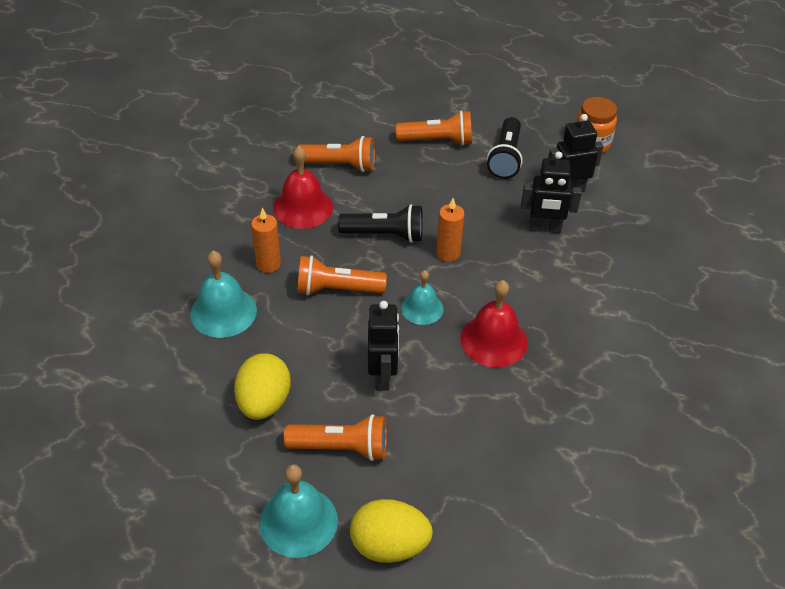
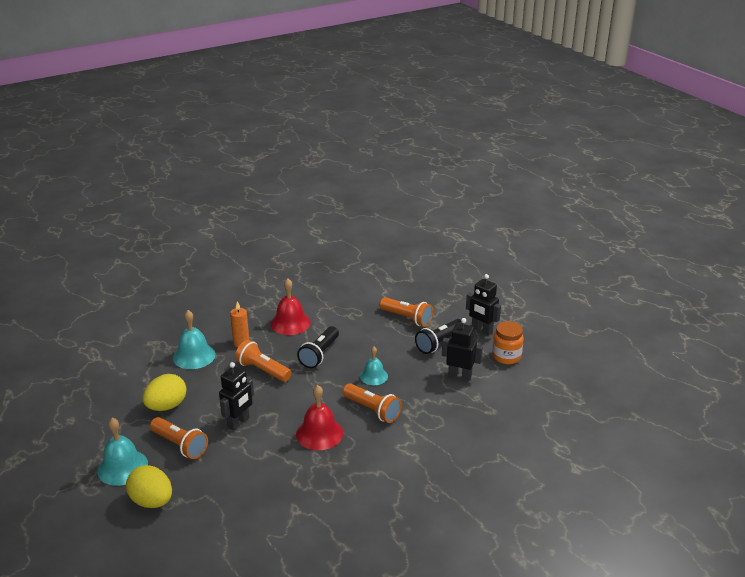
camera: 35 degrees right, 15 degrees down
orange flashlight [296,136,375,172] -> orange flashlight moved to [343,383,402,423]
black flashlight [338,204,423,243] -> black flashlight turned 75 degrees clockwise [297,326,339,368]
turquoise bell [401,270,443,325] -> turquoise bell moved to [360,347,388,385]
orange candle [436,198,465,262] -> none
black robot [521,151,582,233] -> black robot moved to [466,274,501,335]

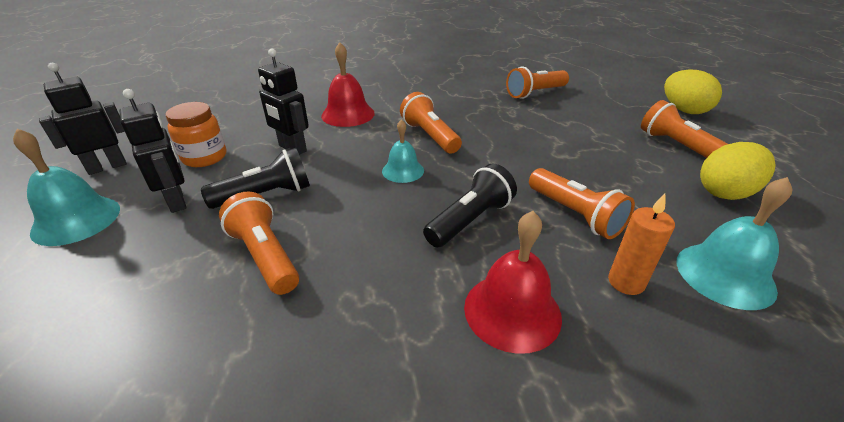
camera: 160 degrees left, 5 degrees up
turquoise bell [97,418,148,486] -> turquoise bell moved to [13,129,120,246]
black robot [219,362,254,430] -> black robot moved to [39,63,127,175]
red bell [296,385,343,450] -> red bell moved to [321,42,375,127]
none -> orange flashlight [506,66,569,99]

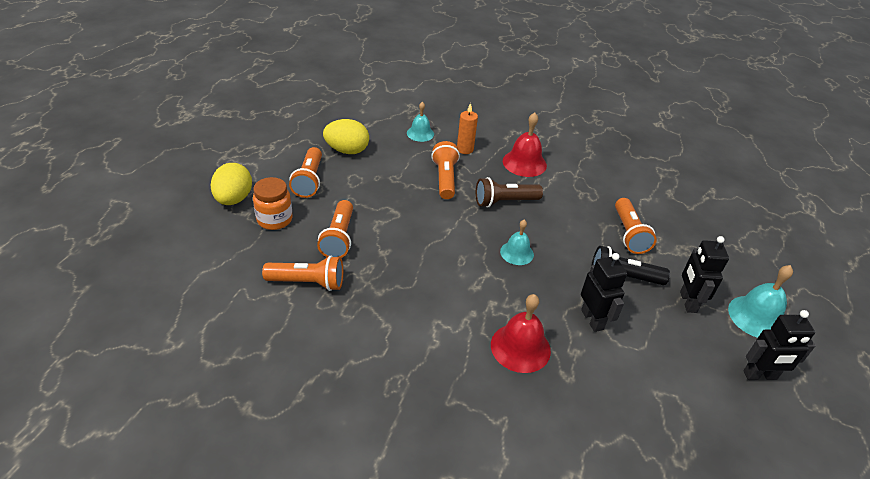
camera: 150 degrees left, 5 degrees up
orange jar [165,102,226,167] -> orange jar moved to [253,177,293,230]
orange flashlight [400,92,462,154] -> orange flashlight moved to [317,200,353,258]
black flashlight [423,164,517,248] -> brown flashlight [476,177,543,208]
turquoise bell [677,177,793,310] -> turquoise bell [407,102,434,142], size x0.65

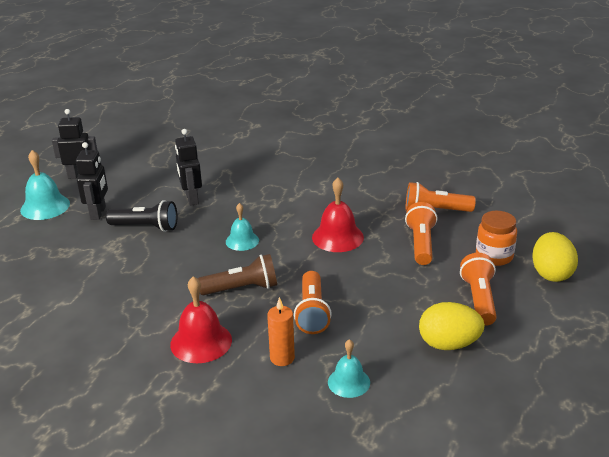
camera: 175 degrees left, 10 degrees down
red bell [491,294,551,373] -> red bell moved to [312,178,364,252]
orange flashlight [615,198,657,254] -> none

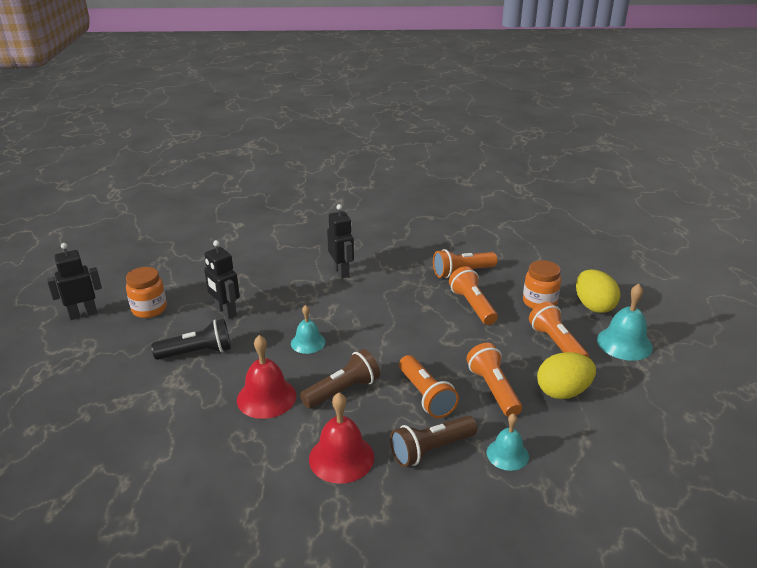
camera: 25 degrees left, 0 degrees up
turquoise bell [20,150,70,220] -> turquoise bell moved to [597,284,653,361]
black robot [76,142,108,220] -> black robot moved to [327,204,354,278]
orange candle [267,297,295,366] -> brown flashlight [390,416,478,467]
red bell [312,178,364,252] -> red bell moved to [237,335,296,419]
none -> orange jar [126,267,167,318]
none -> orange flashlight [466,343,522,417]

